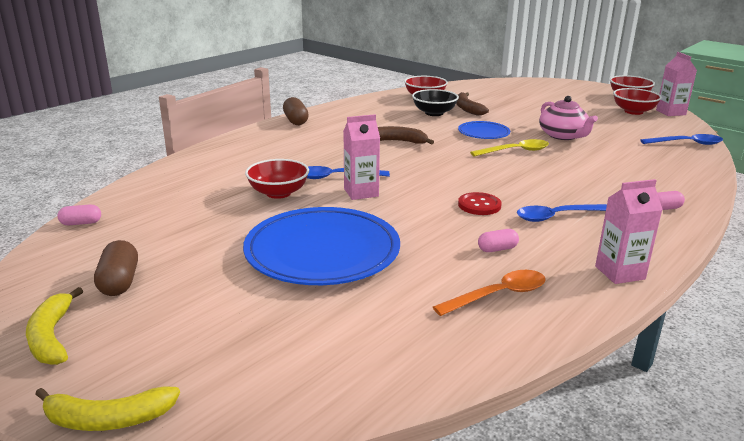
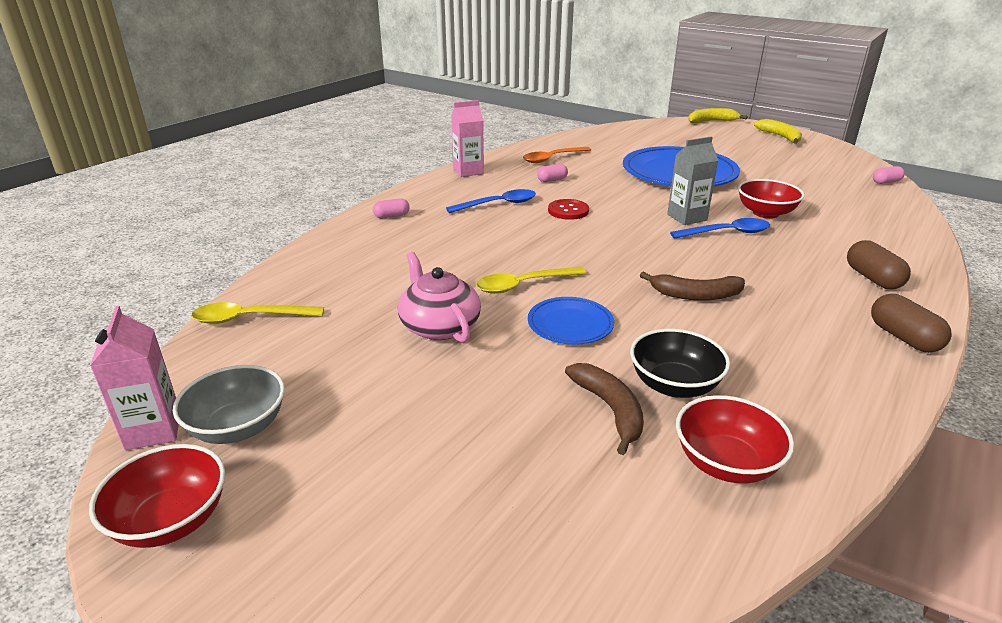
camera: 175 degrees right, 5 degrees up
brown capsule [94,240,138,296] -> brown capsule moved to [847,240,911,289]
pink carton [344,114,380,200] -> grey carton [667,136,719,225]
red bowl [613,88,662,115] -> grey bowl [173,365,285,444]
blue spoon [640,134,723,145] -> yellow spoon [191,302,324,324]

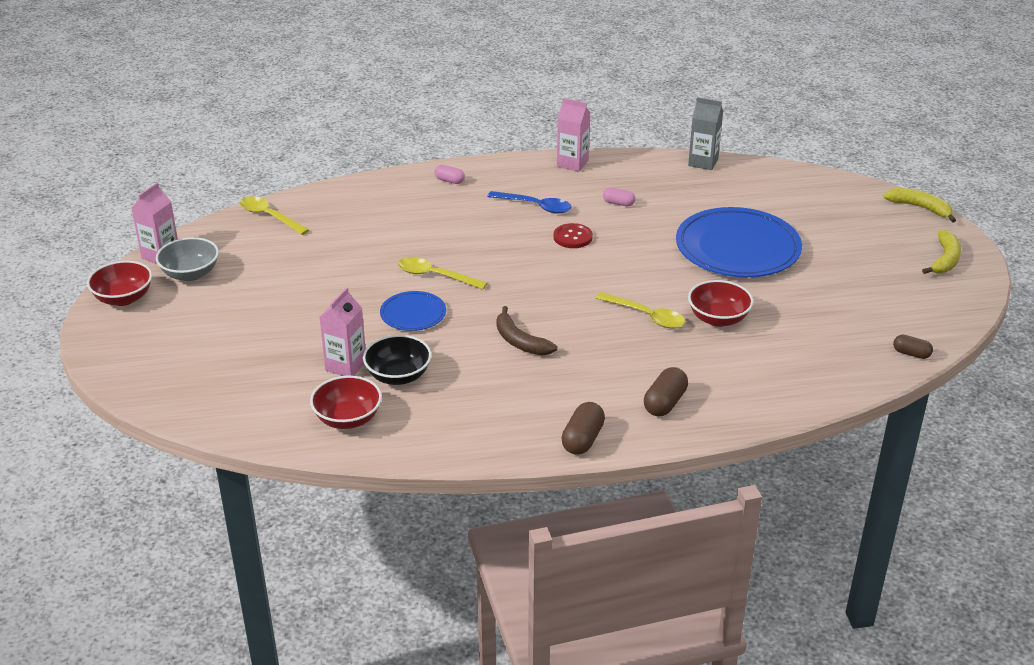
camera: 45 degrees right, 5 degrees up
pink teapot [398,252,481,343] -> none
orange spoon [523,147,591,163] -> none
brown banana [565,363,644,455] -> pink carton [320,287,366,376]
grey carton [667,136,719,225] -> grey carton moved to [688,97,723,170]
blue spoon [670,218,770,239] -> yellow spoon [595,292,685,328]
pink capsule [873,166,905,184] -> brown capsule [893,335,933,359]

